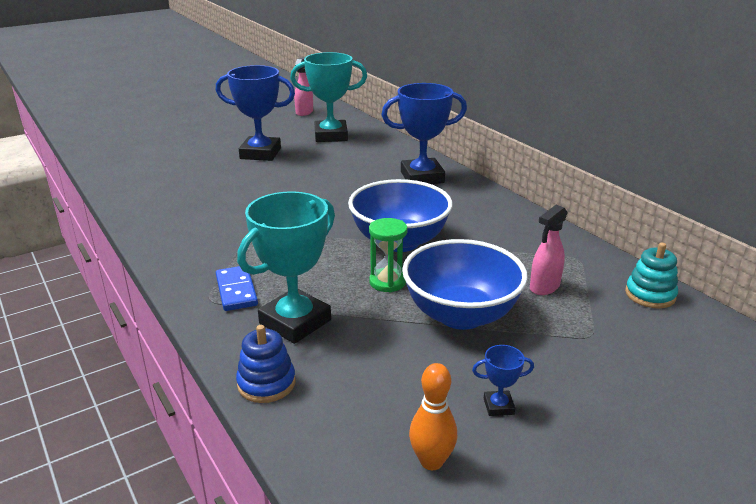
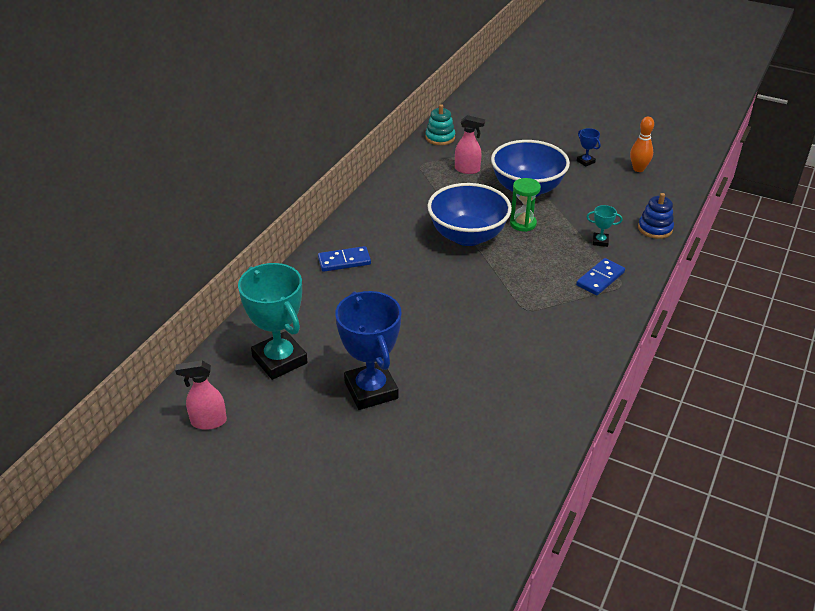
camera: 120 degrees left, 10 degrees up
turquoise trophy [237,191,335,344] -> turquoise trophy [586,205,623,247], size x0.43
blue trophy [382,83,467,184] -> blue domino [318,246,371,272]

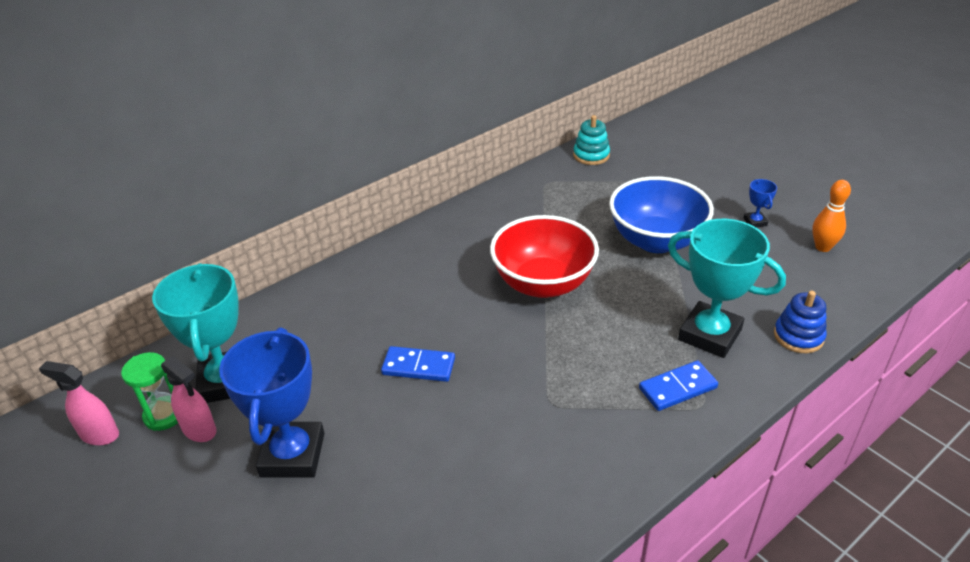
camera: 25 degrees right, 0 degrees up
blue domino [318,246,371,272] -> blue domino moved to [381,346,455,382]
blue bowl [427,183,512,246] -> red bowl [490,215,599,298]
pink spray bottle [455,115,485,174] -> pink spray bottle moved to [161,356,217,442]
green hourglass [510,178,541,232] -> green hourglass moved to [121,352,178,431]
turquoise trophy [586,205,623,247] -> turquoise trophy [668,219,786,358], size x2.35

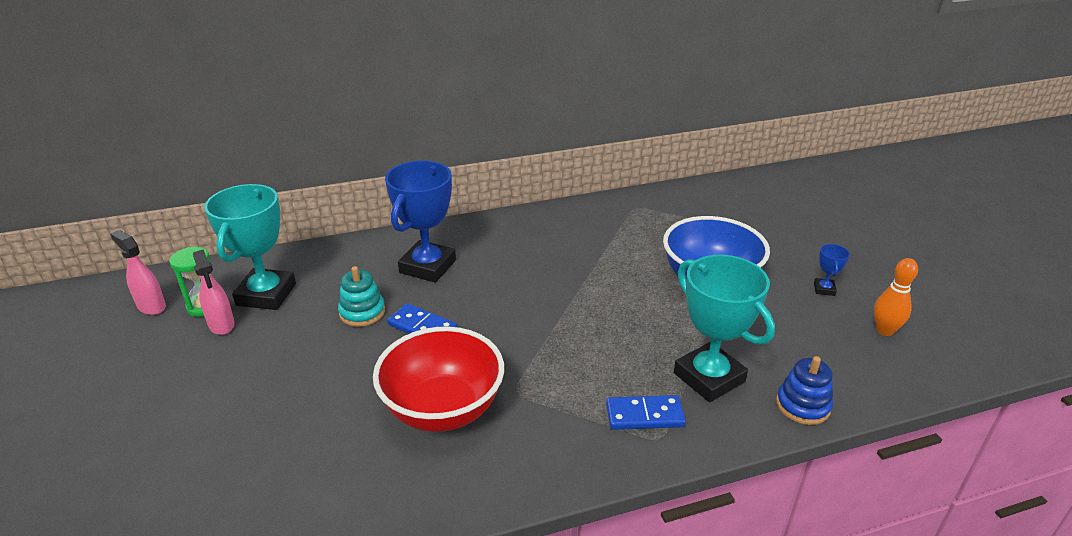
camera: 20 degrees right, 5 degrees down
blue trophy [219,328,325,478] -> blue trophy moved to [385,161,456,283]
red bowl [490,215,599,298] -> red bowl moved to [373,326,504,432]
turquoise stacking toy [573,115,610,165] -> turquoise stacking toy moved to [338,266,385,327]

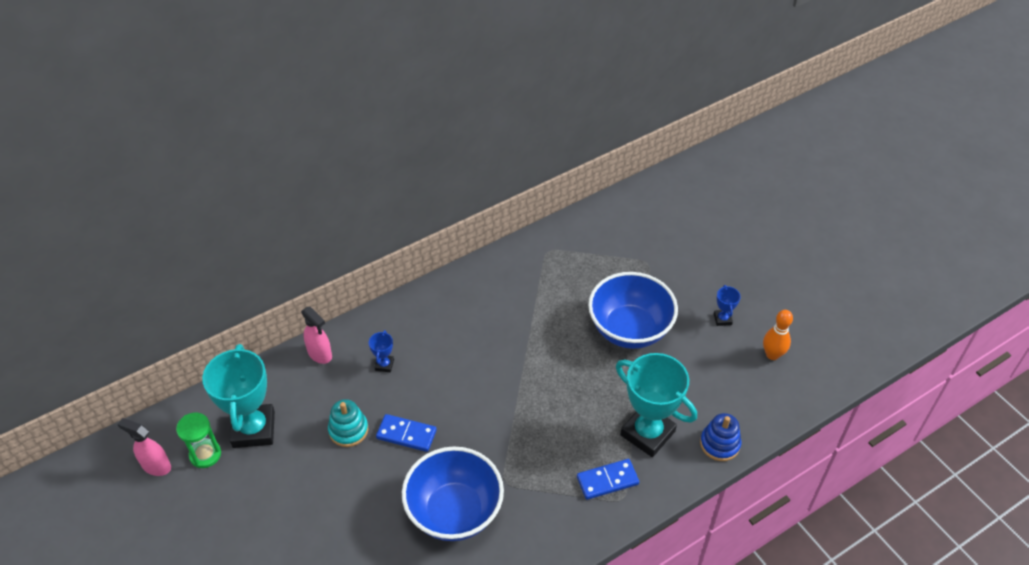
camera: 15 degrees left, 15 degrees up
pink spray bottle [193,249,235,335] -> pink spray bottle moved to [301,306,332,364]
red bowl [373,326,504,432] -> blue bowl [402,446,504,541]
blue trophy [385,161,456,283] -> blue trophy [369,330,394,373], size x0.43

